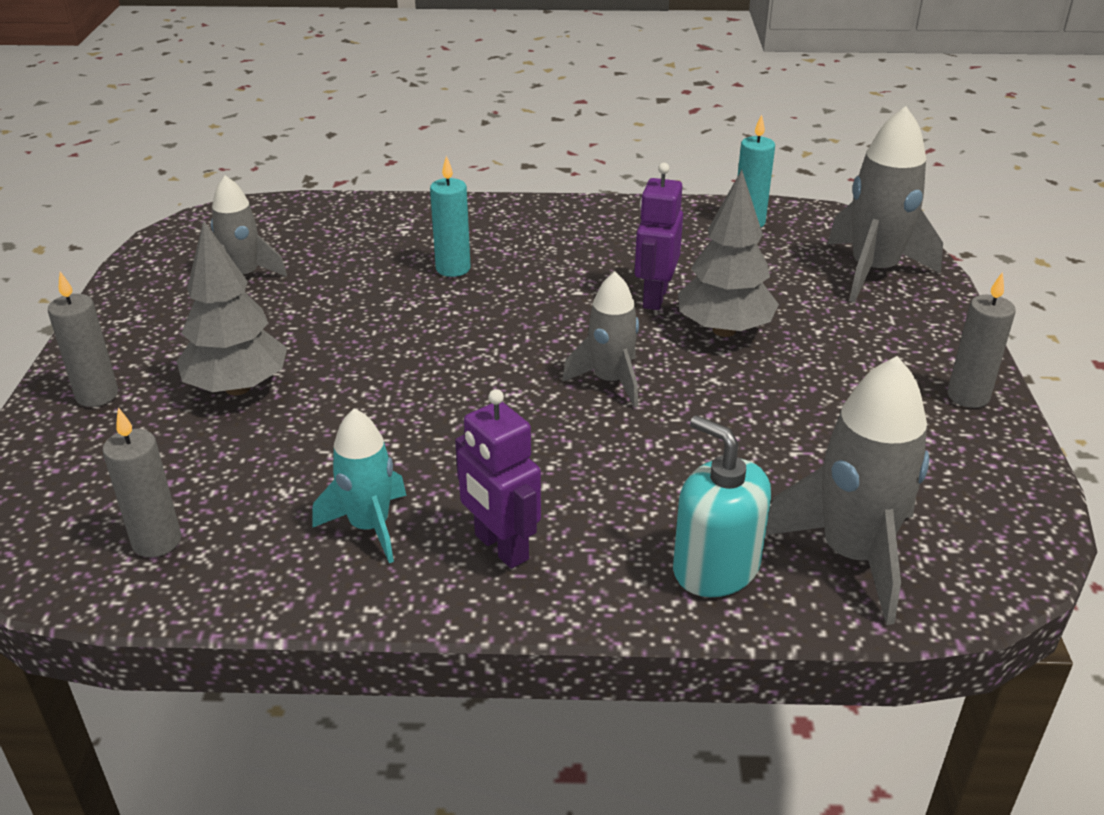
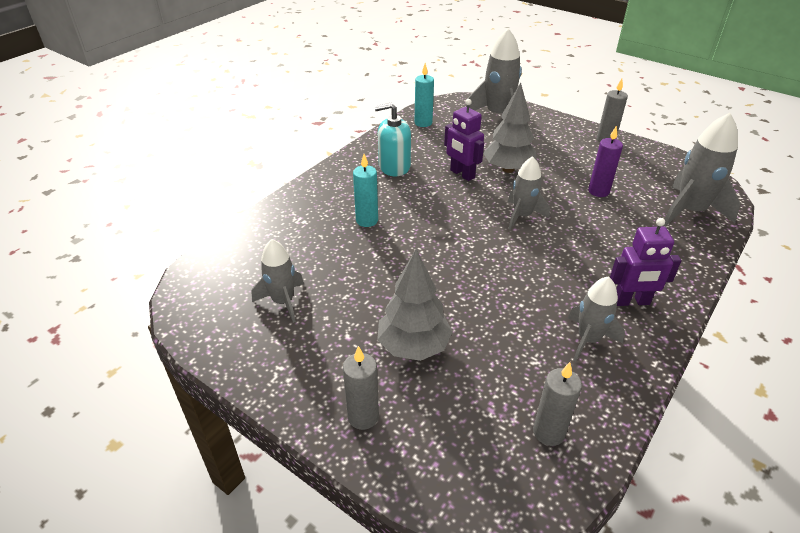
camera: 55 degrees left, 5 degrees up
turquoise rocket [312,408,407,563] -> grey rocket [568,276,625,362]
turquoise soap dispenser [673,415,771,597] -> turquoise soap dispenser moved to [374,103,411,176]
none -> purple candle [588,125,623,197]

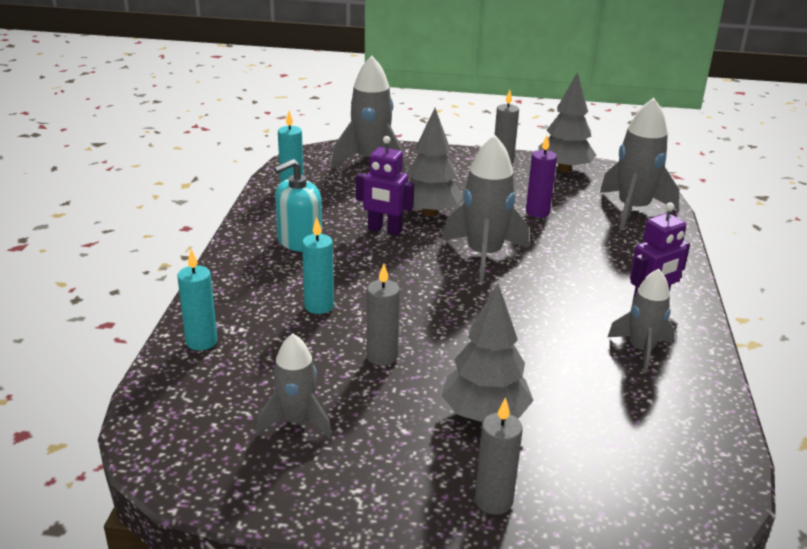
camera: 30 degrees left, 10 degrees down
grey rocket [508,156,550,230] -> grey rocket [442,135,529,282], size x1.58
grey candle [533,362,582,446] -> grey candle moved to [366,264,400,366]
none -> turquoise candle [177,249,217,351]
none -> grey tree [538,72,596,173]

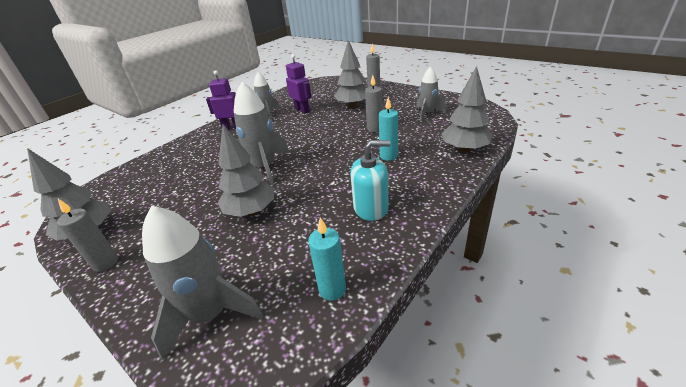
camera: 145 degrees left, 5 degrees up
turquoise candle [177,249,217,351] -> grey tree [442,66,493,153]
purple robot [356,136,414,235] -> purple robot moved to [286,54,311,114]
purple candle [526,135,557,218] -> none
grey rocket [600,98,679,230] -> none

